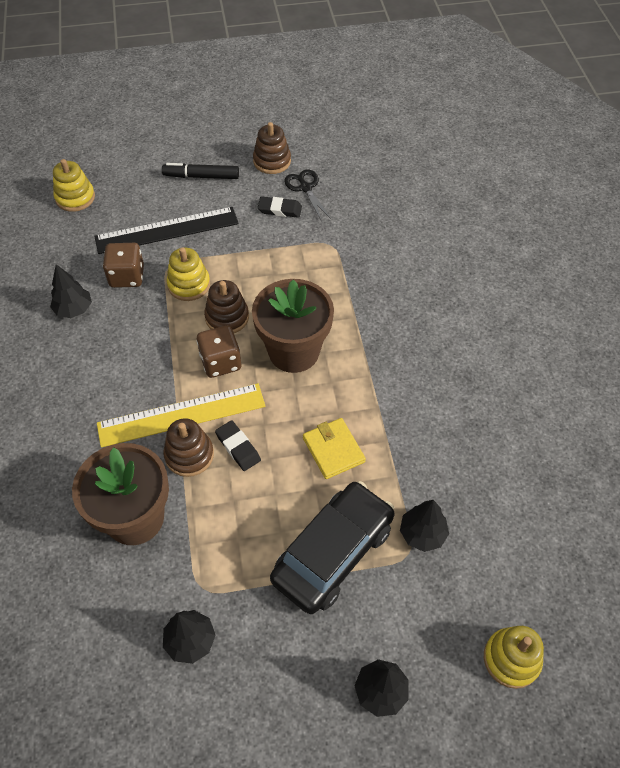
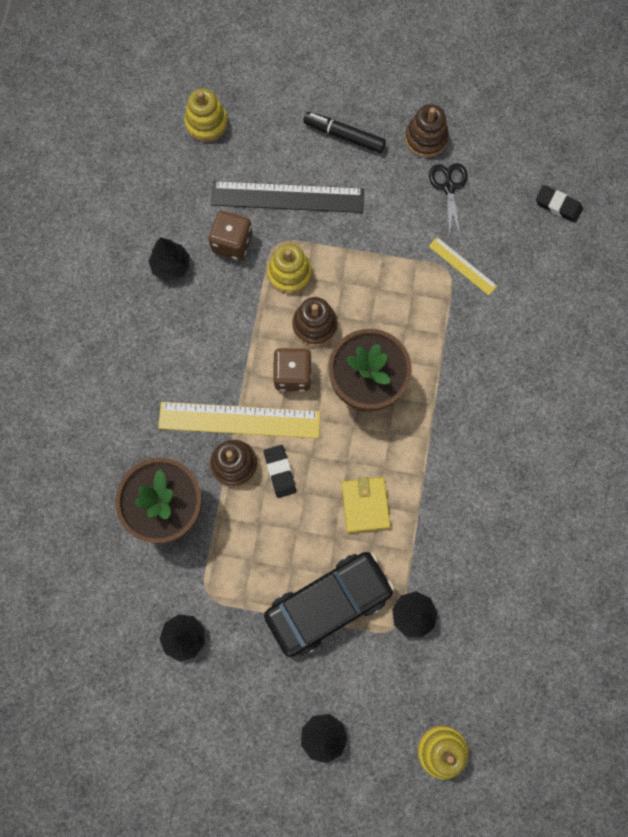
camera: 20 degrees right, 20 degrees up
black eraser [258,196,302,218] -> black eraser moved to [536,185,583,223]
none -> yellow ruler [429,237,497,296]

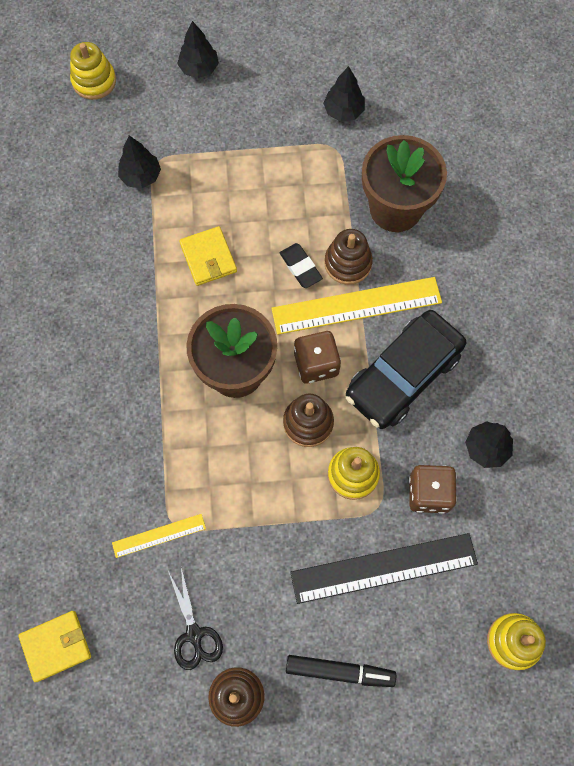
camera: 165 degrees right, 5 degrees down
black car [264,552,394,657] -> black car moved to [346,310,466,429]
yellow ruler [429,237,497,296] -> yellow ruler turned 45 degrees counterclockwise [112,514,206,558]
black eraser [536,185,583,223] -> yellow wallet [18,611,91,682]

